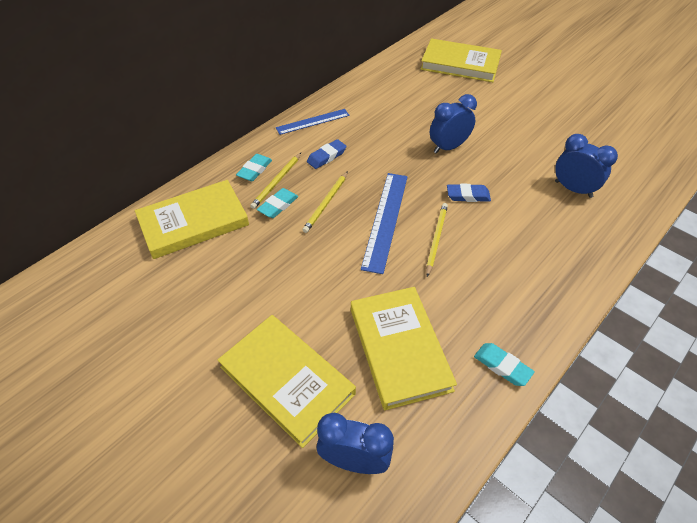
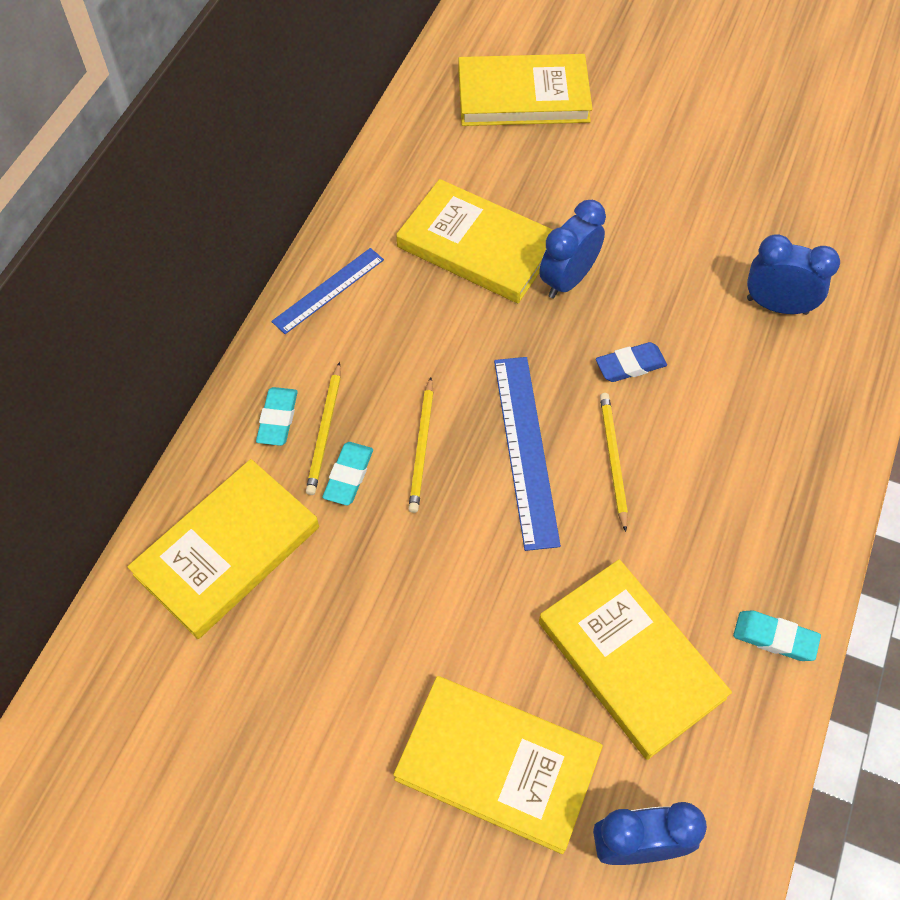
camera: 20 degrees left, 10 degrees up
blue eraser [307,139,347,169] -> none
none -> yellow book [396,179,553,303]

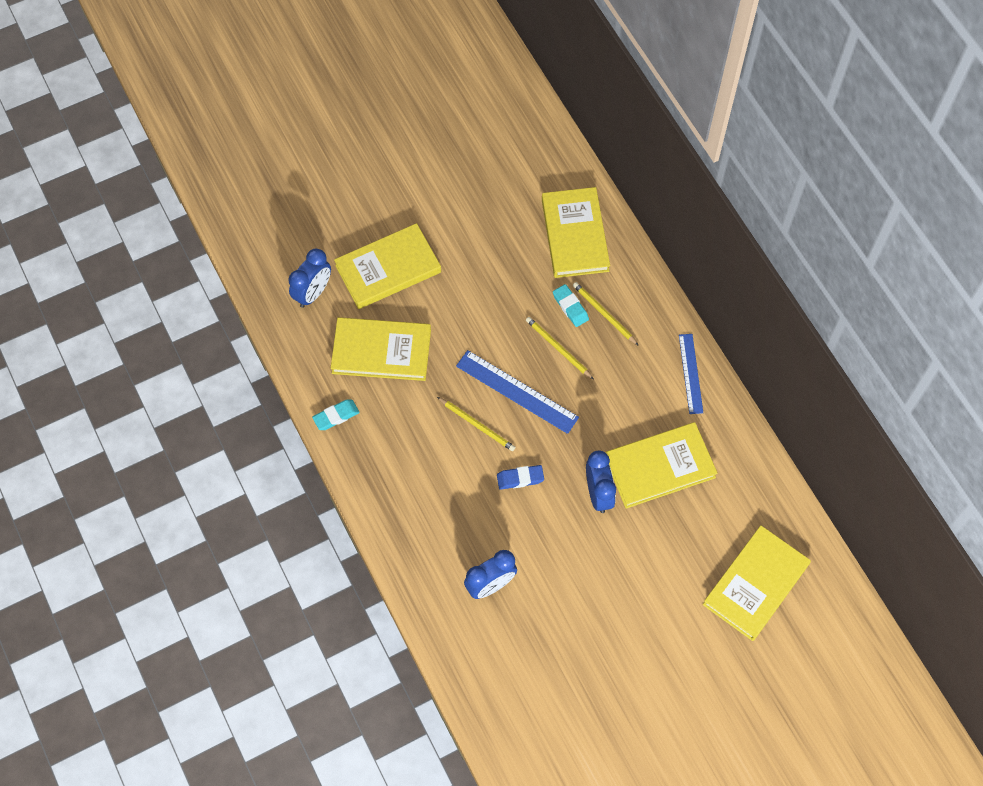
camera: 130 degrees right, 5 degrees up
turquoise eraser [256,387,298,446] -> none
blue eraser [596,342,667,382] -> blue eraser turned 60 degrees clockwise [497,465,544,490]

